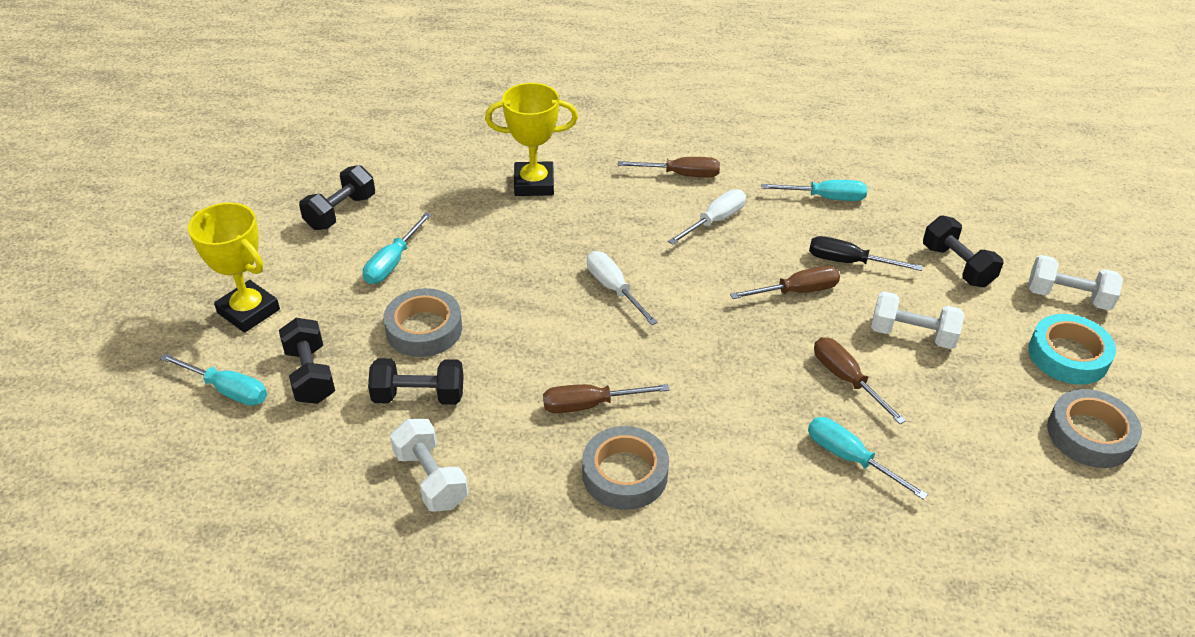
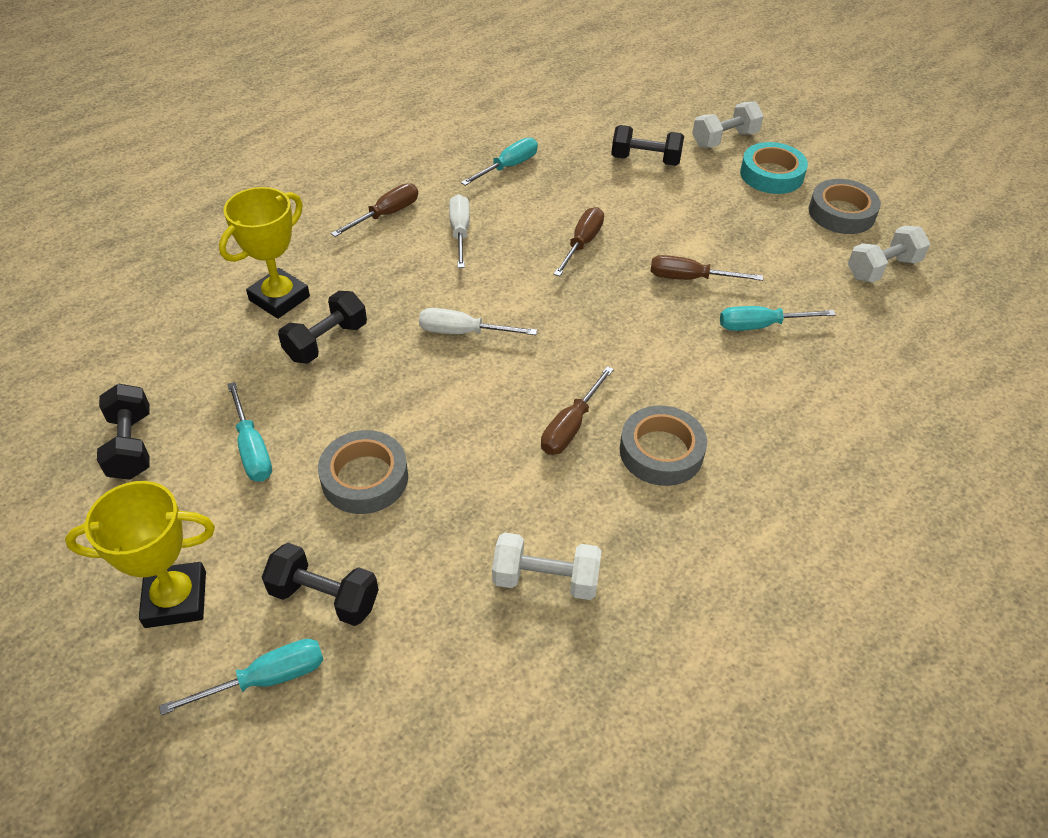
camera: 50 degrees left, 5 degrees up
black dumbbell [368,358,464,405] -> black dumbbell moved to [278,291,367,364]
black screwdriver [809,236,923,271] -> none
white dumbbell [871,291,964,349] -> white dumbbell moved to [848,226,930,283]

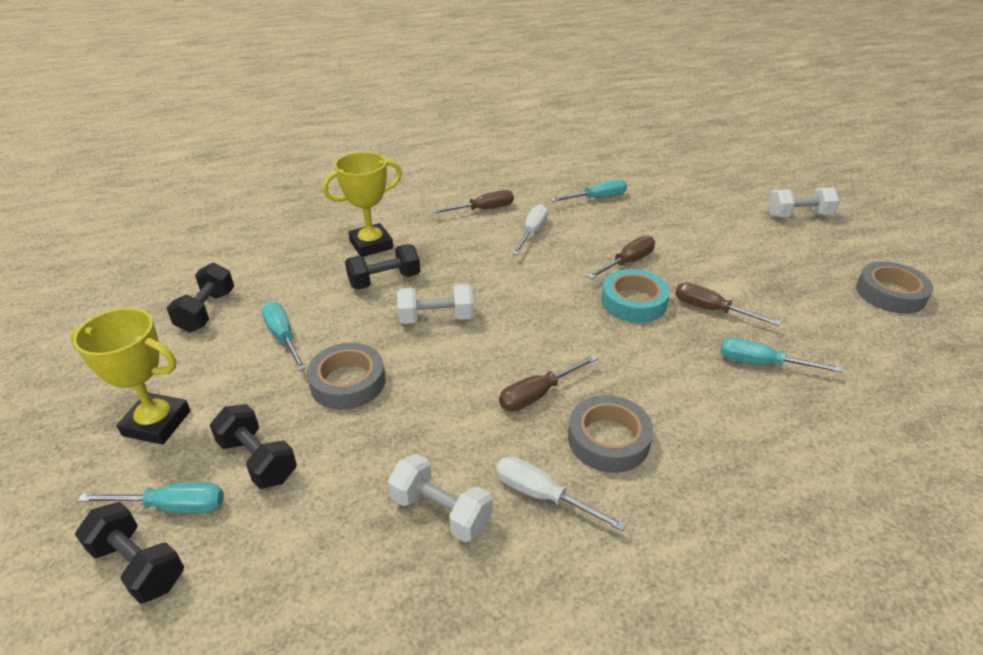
camera: 25 degrees right, 10 degrees down
turquoise screwdriver [227,382,272,482] -> turquoise screwdriver turned 150 degrees clockwise [261,302,306,371]
white screwdriver [419,308,537,335] -> white screwdriver moved to [496,456,626,531]
black dumbbell [611,125,684,166] -> black dumbbell moved to [75,502,184,604]
turquoise tape [740,142,808,194] -> turquoise tape moved to [601,269,670,323]
white dumbbell [848,226,930,283] -> white dumbbell moved to [397,284,474,324]

